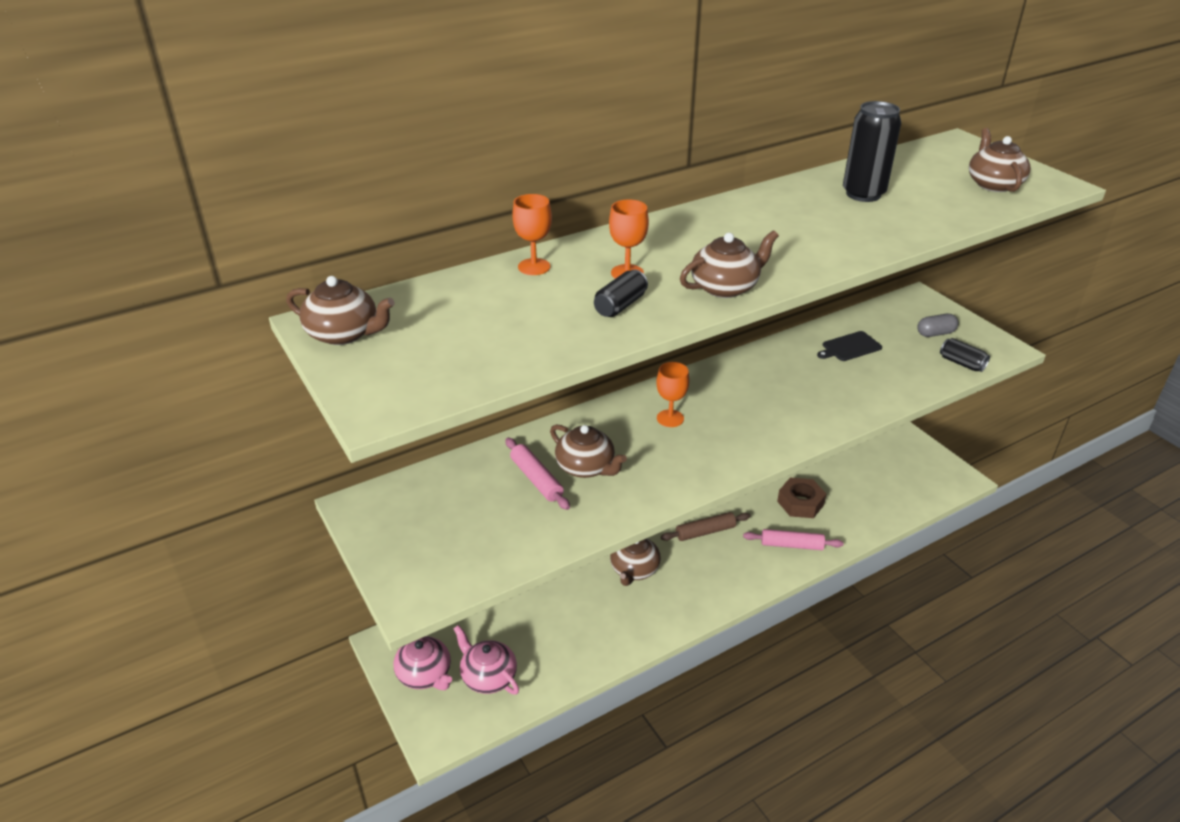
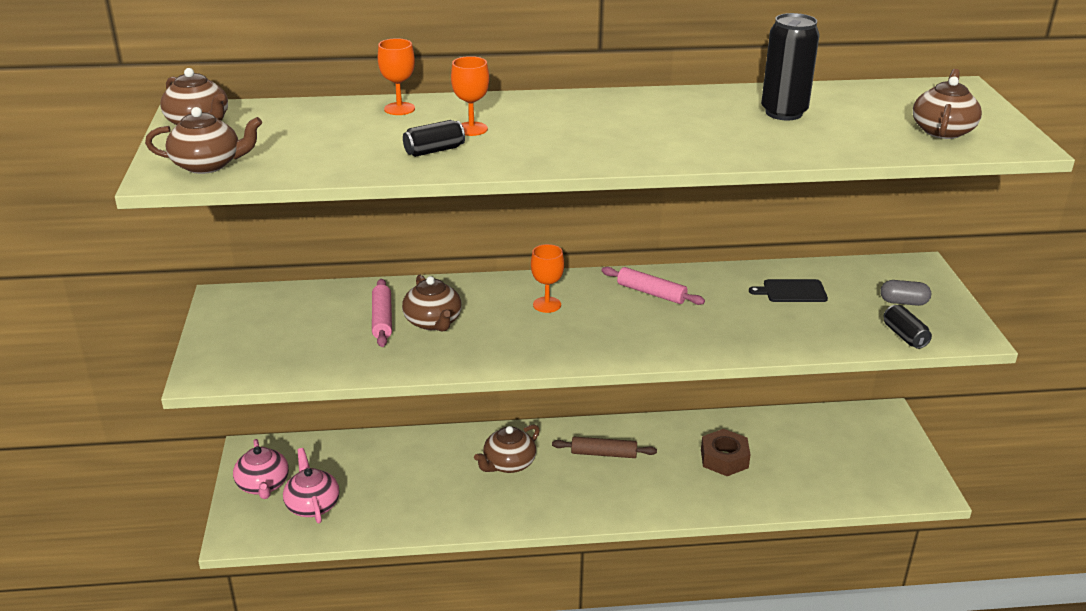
camera: 25 degrees right, 5 degrees down
brown teapot [680,230,779,298] -> brown teapot moved to [145,107,262,174]
pink rolling pin [743,529,843,550] -> pink rolling pin moved to [601,267,705,305]

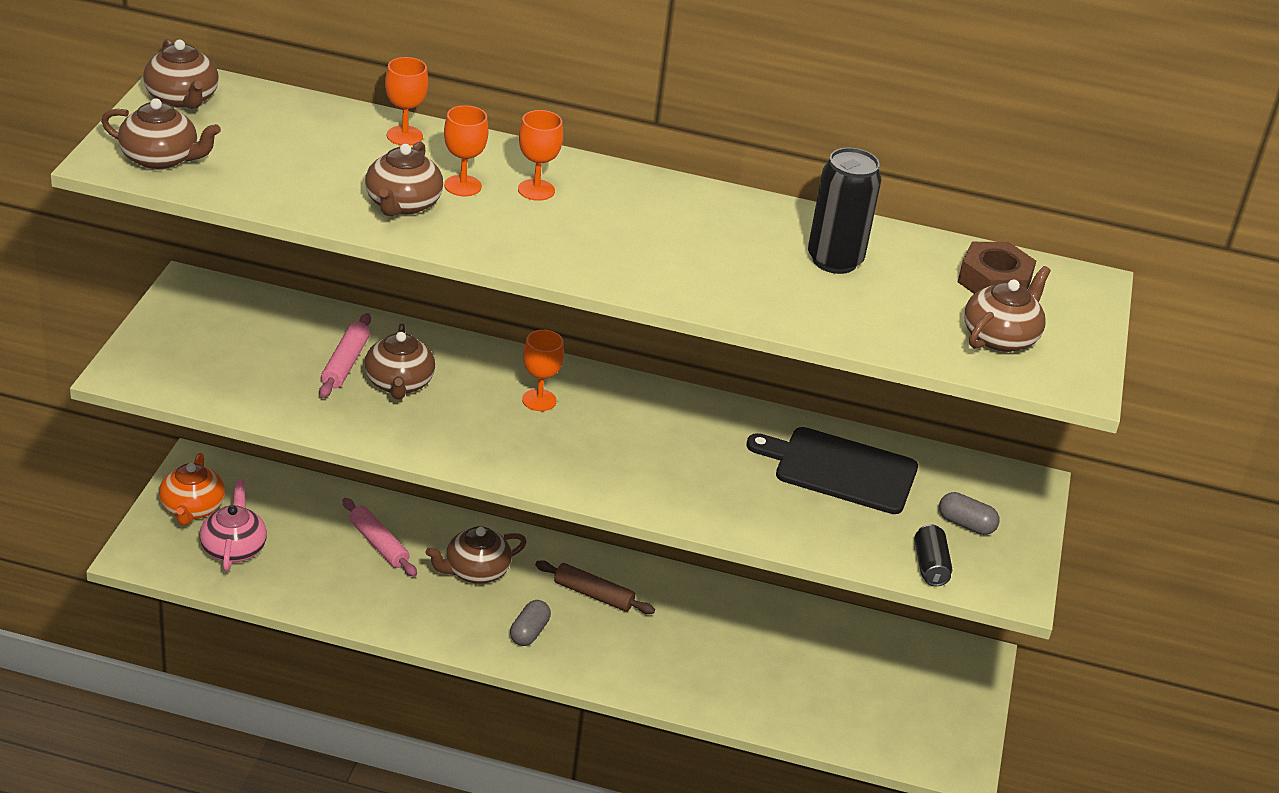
camera: 15 degrees right, 5 degrees up
pink teapot [233,439,289,499] -> orange teapot [159,453,225,525]
black can [403,120,465,157] -> brown teapot [365,141,443,216]
pink rolling pin [601,267,705,305] -> pink rolling pin moved to [342,498,417,577]
brown nut [701,429,751,476] -> brown nut moved to [958,242,1036,294]
black cutting board [749,279,828,302] -> black cutting board [746,427,918,514], size x1.77
none -> grey capsule [510,600,551,646]
none -> orange goblet [518,110,563,201]

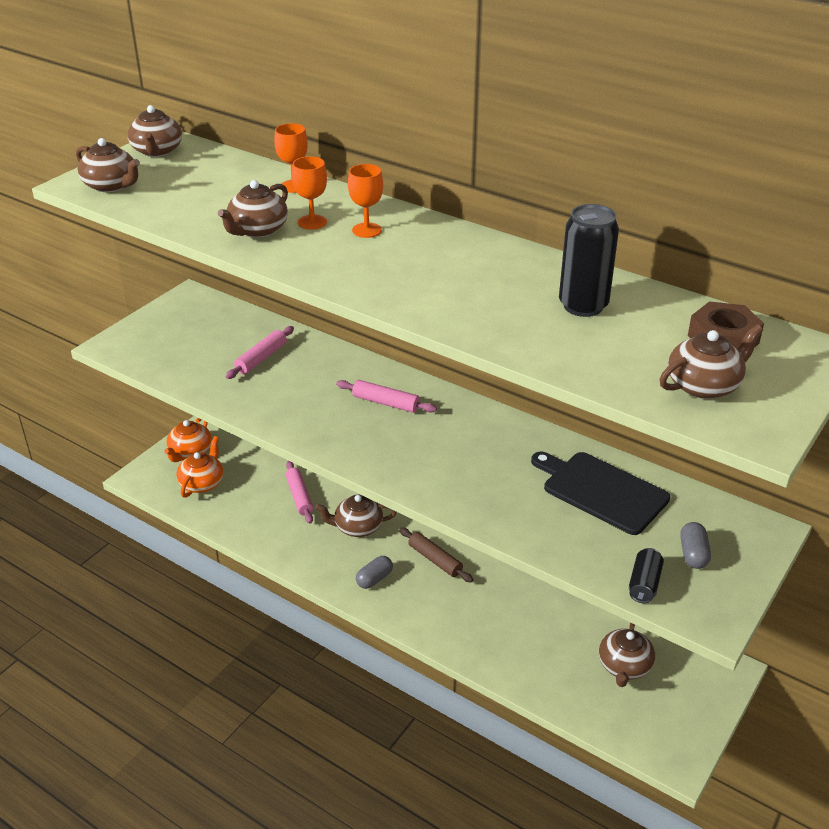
camera: 25 degrees right, 0 degrees up
pink teapot [200,479,267,571] -> orange teapot [176,436,223,498]
brown teapot [364,323,435,399] -> brown teapot moved to [599,622,655,687]
orange goblet [522,330,564,411] -> pink rolling pin [336,380,437,413]
grey capsule [939,492,1000,535] -> grey capsule turned 45 degrees clockwise [680,522,711,569]

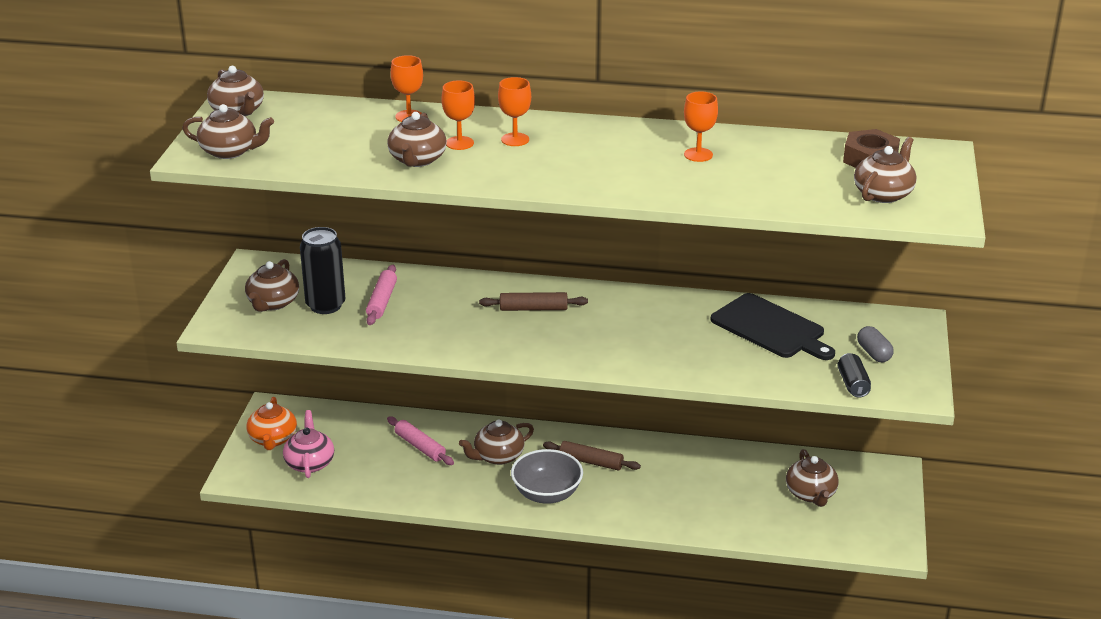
camera: 25 degrees left, 5 degrees down
orange teapot [176,436,223,498] -> pink teapot [283,410,334,478]
pink rolling pin [336,380,437,413] -> brown rolling pin [479,292,588,311]
grey capsule [356,556,393,589] -> grey bowl [511,449,583,504]
black cutting board [531,452,670,535] -> black cutting board turned 150 degrees counterclockwise [710,293,835,360]
black can [559,204,619,317] -> black can moved to [300,227,345,314]
none -> brown teapot [245,259,299,312]
none -> orange goblet [684,91,718,162]

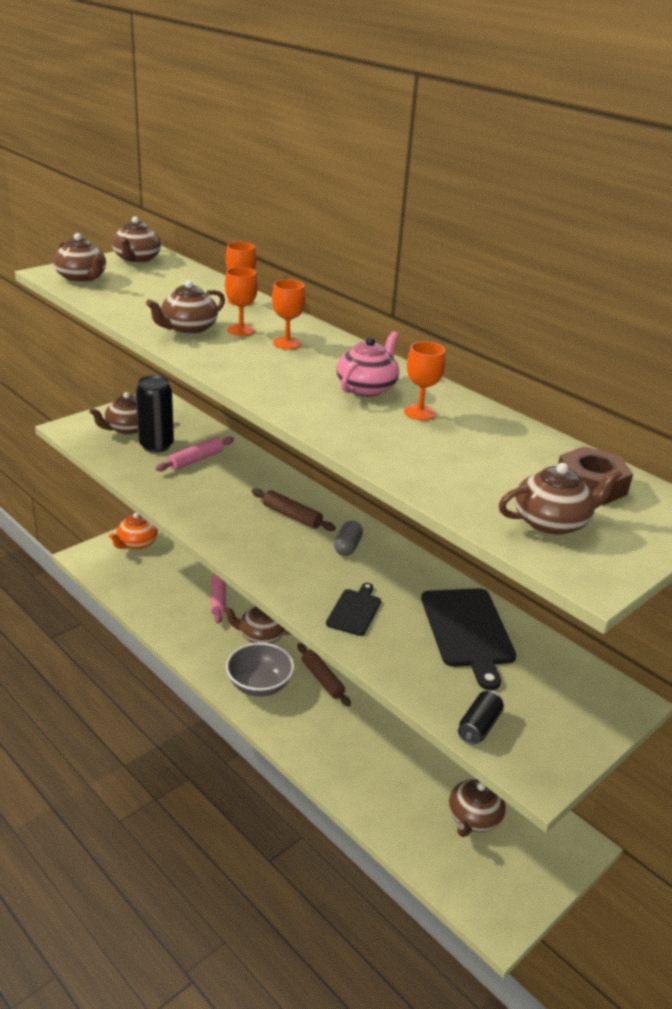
camera: 35 degrees right, 0 degrees up
pink teapot [283,410,334,478] -> pink teapot moved to [337,331,399,397]
grey capsule [857,326,894,362] -> grey capsule moved to [334,521,363,556]
none -> black cutting board [326,583,381,636]

